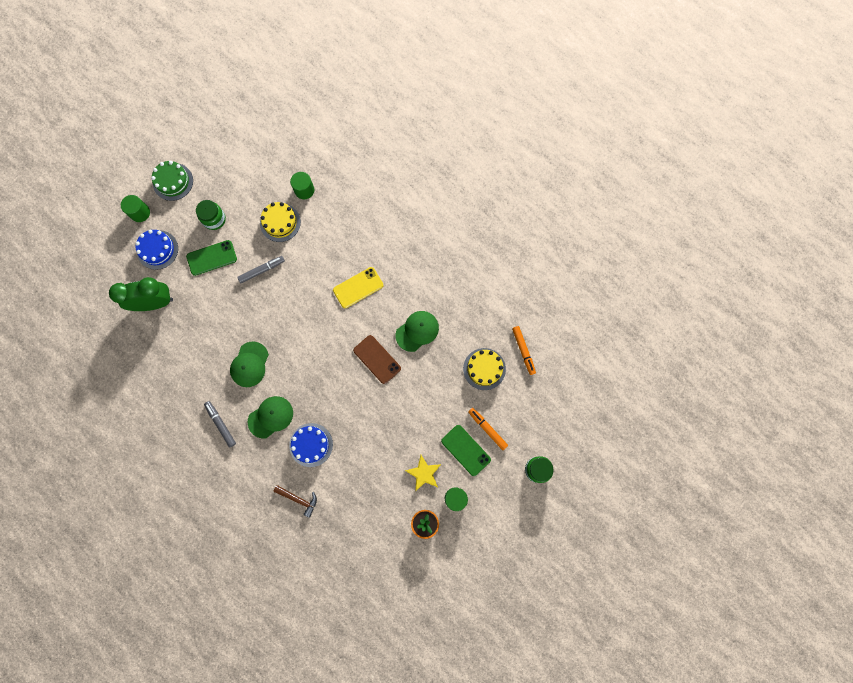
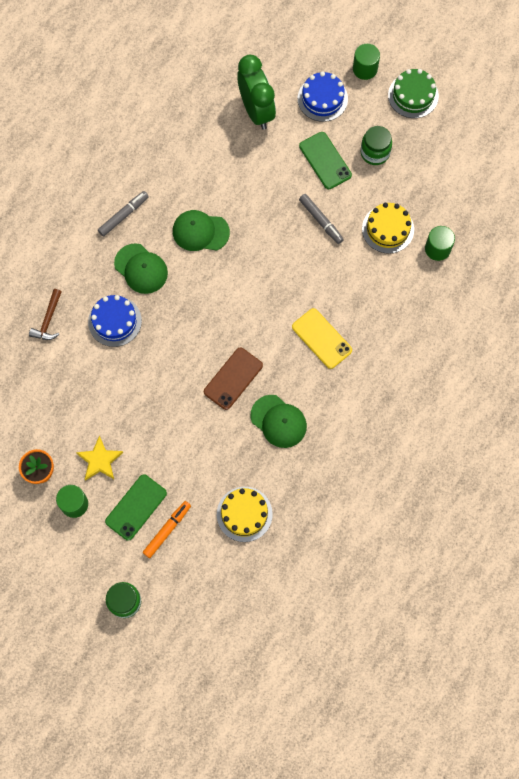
camera: 80 degrees right, 5 degrees down
orange marker [512,326,536,375] -> none

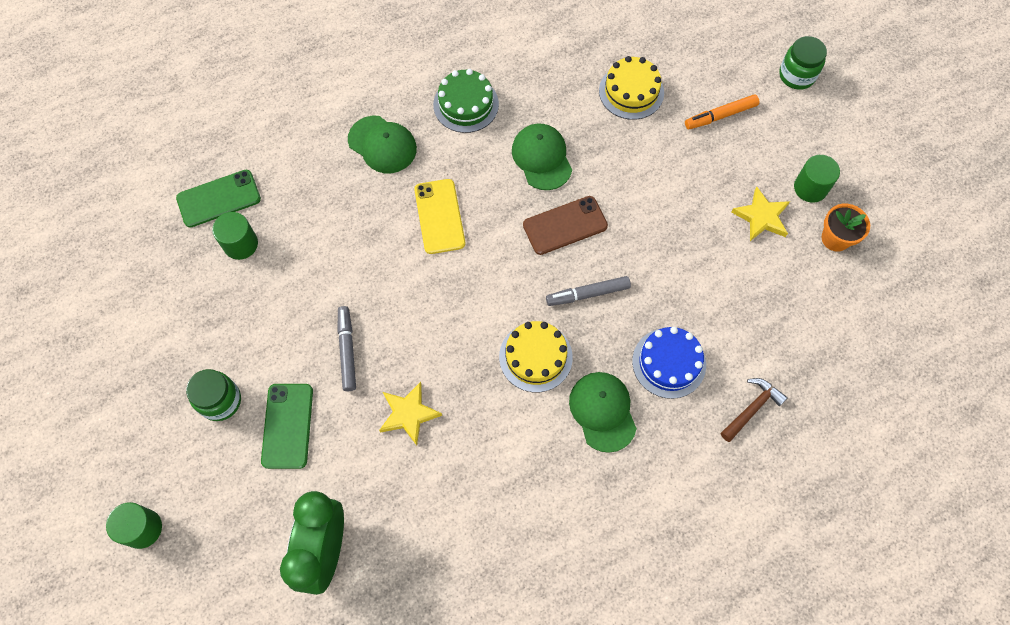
camera: 150 degrees left, 5 degrees down
grey marker [98,191,149,236] -> grey marker moved to [546,276,631,306]
green phone [105,474,167,541] -> green phone moved to [176,170,261,228]
green cap [173,210,230,251] -> green cap moved to [348,116,417,173]
blue cake [298,71,348,122] -> none
yellow cake [362,203,414,254] -> yellow cake moved to [499,321,573,392]
green cake [388,69,439,118] -> green cake moved to [433,69,499,133]
none -> yellow star [379,382,442,446]

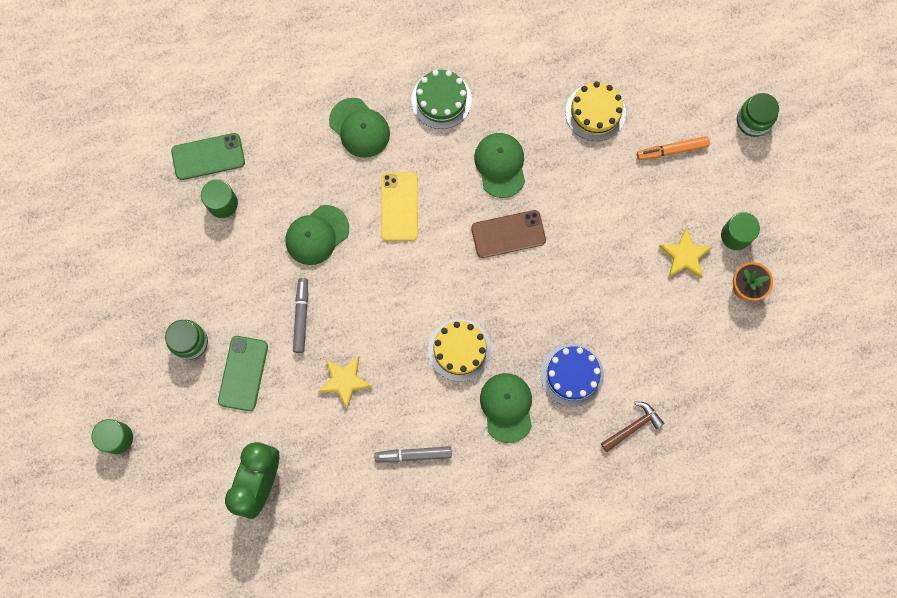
camera: 10 degrees right, 10 degrees up
grey marker [546,276,631,306] -> grey marker moved to [375,446,452,463]
none -> green cap [286,205,349,265]

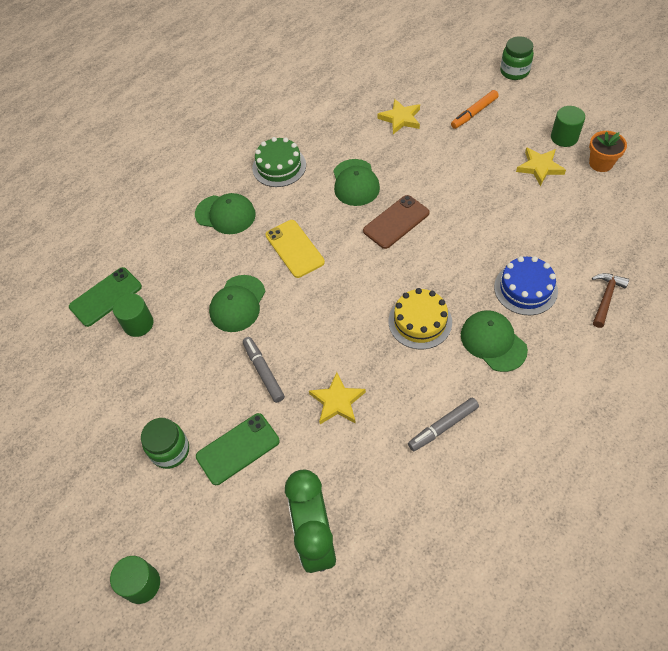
camera: 25 degrees left, 20 degrees down
green phone [218,336,268,411] -> green phone turned 75 degrees clockwise [196,413,280,485]
green cap [474,133,525,198] -> green cap turned 150 degrees counterclockwise [333,159,380,206]
yellow cake [565,81,626,141] -> yellow star [378,99,420,134]

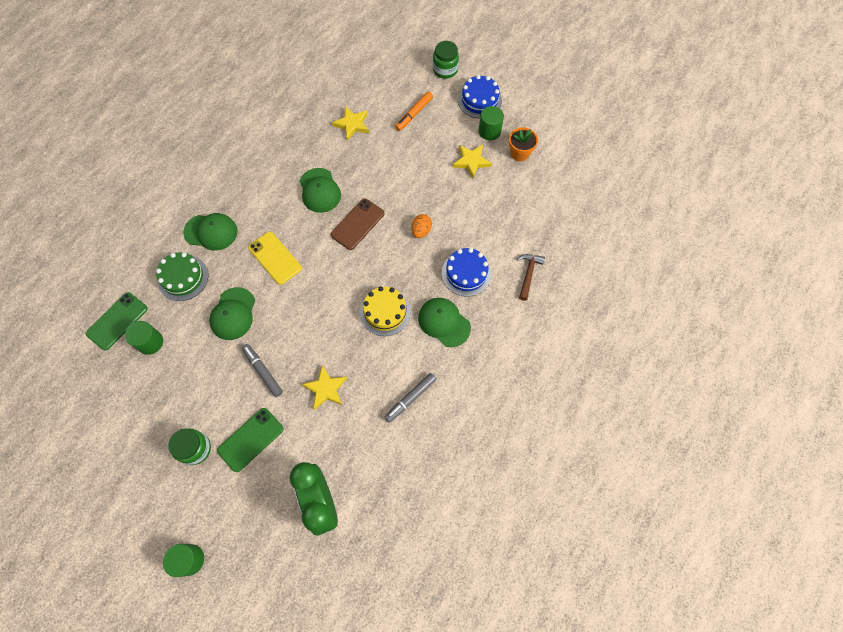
camera: 15 degrees left, 10 degrees up
green cake [252,137,306,187] -> green cake moved to [156,253,208,301]
none -> orange egg [411,214,432,238]
none -> blue cake [458,75,502,118]

